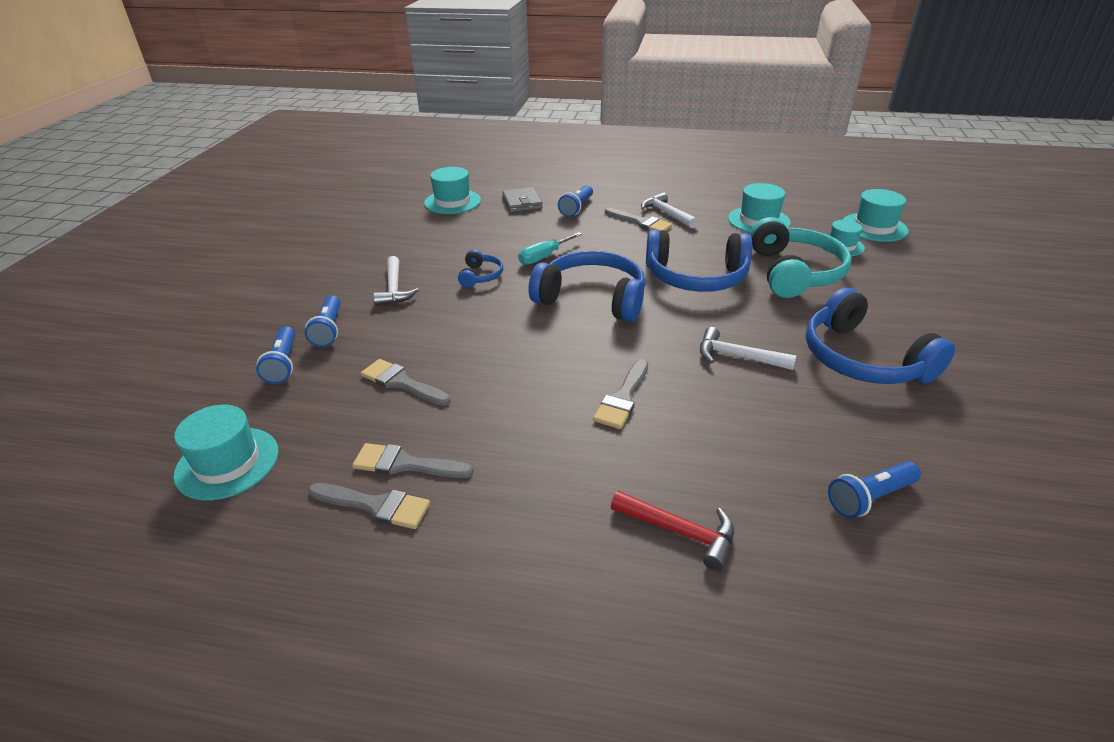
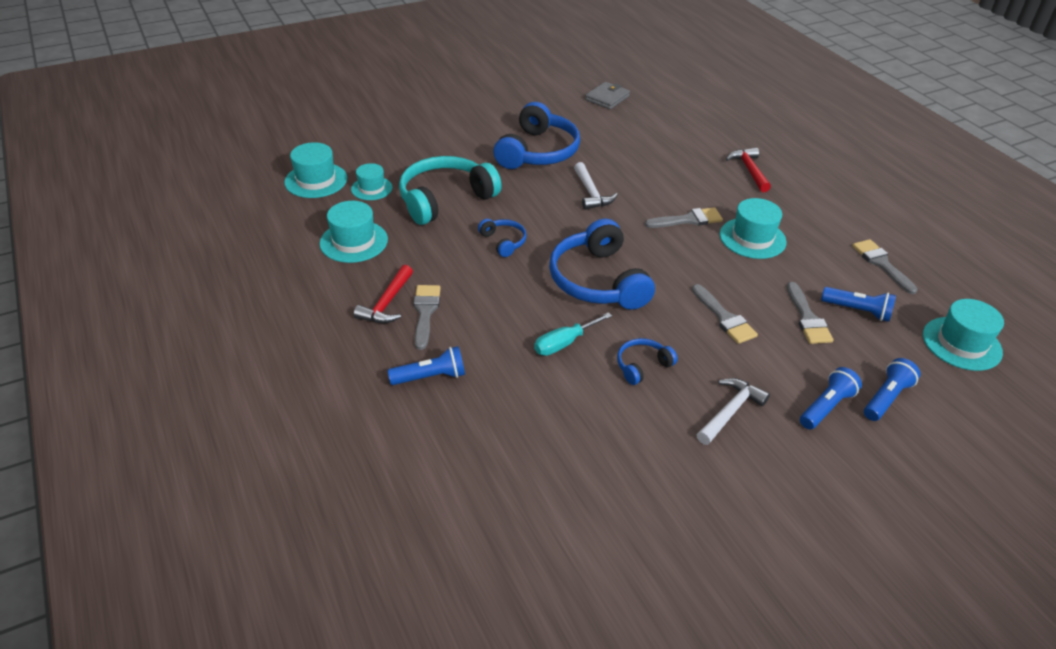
camera: 130 degrees left, 5 degrees up
grey brush [352,443,474,478] -> grey brush moved to [692,284,758,344]
turquoise hat [424,167,481,214] -> turquoise hat moved to [720,198,787,259]
grey wallet [502,187,543,212] -> grey wallet moved to [585,82,630,109]
turquoise screwdriver [518,232,582,265] -> turquoise screwdriver turned 135 degrees clockwise [534,312,612,356]
white hammer [641,192,698,228] -> red hammer [354,265,413,323]
blue headphones [646,230,752,292] -> blue headphones [478,219,527,257], size x0.48
blue flashlight [828,461,921,518] -> blue flashlight moved to [821,287,896,322]

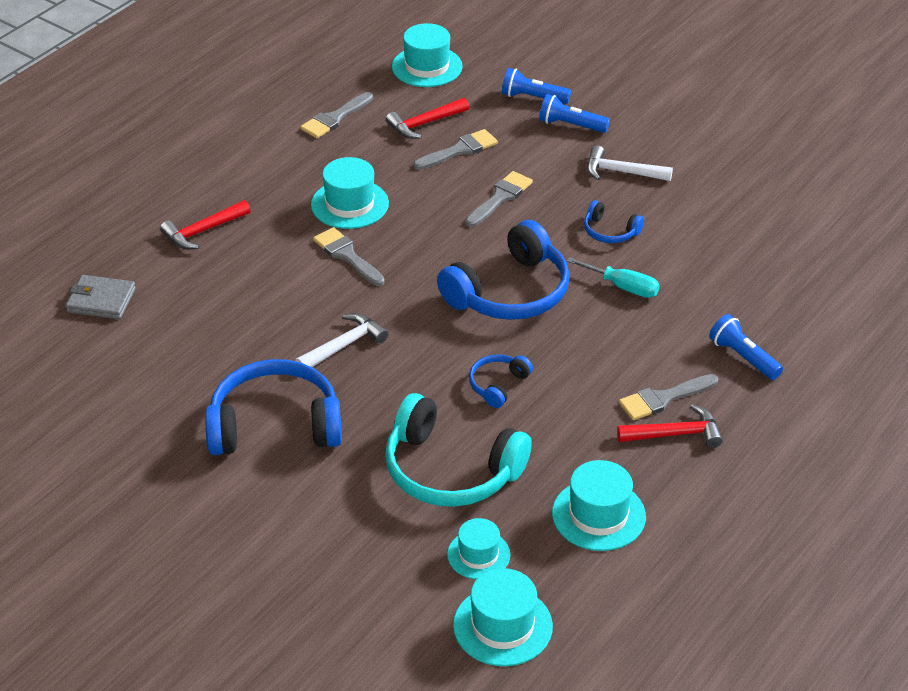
camera: 115 degrees left, 0 degrees up
grey wallet [585,82,630,109] -> grey wallet moved to [66,275,136,319]
blue flashlight [821,287,896,322] -> red hammer [386,98,469,139]

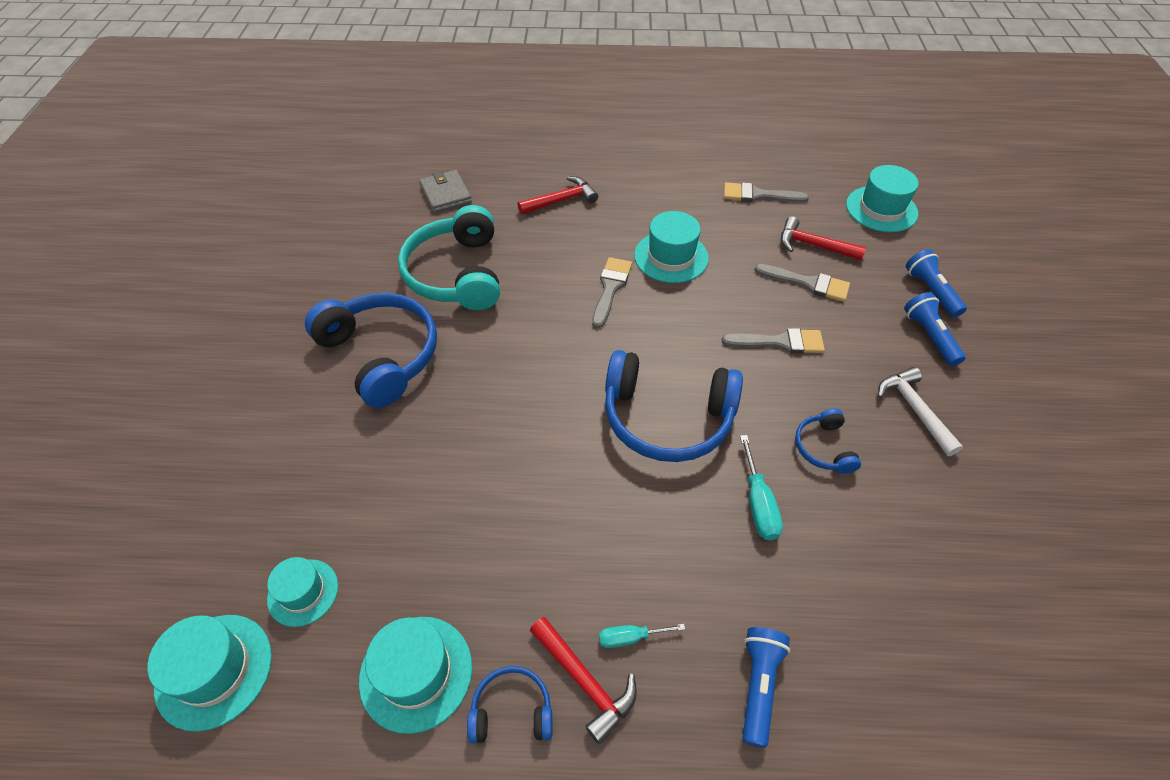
camera: 55 degrees right, 10 degrees up
red hammer [160,200,251,249] -> red hammer turned 135 degrees clockwise [517,176,598,215]
white hammer [295,313,389,367] -> none
turquoise headphones [385,393,532,507] -> turquoise headphones moved to [398,205,500,310]
blue headphones [469,354,533,408] -> blue headphones moved to [467,666,553,743]
grey brush [619,374,718,420] -> turquoise screwdriver [599,624,685,648]

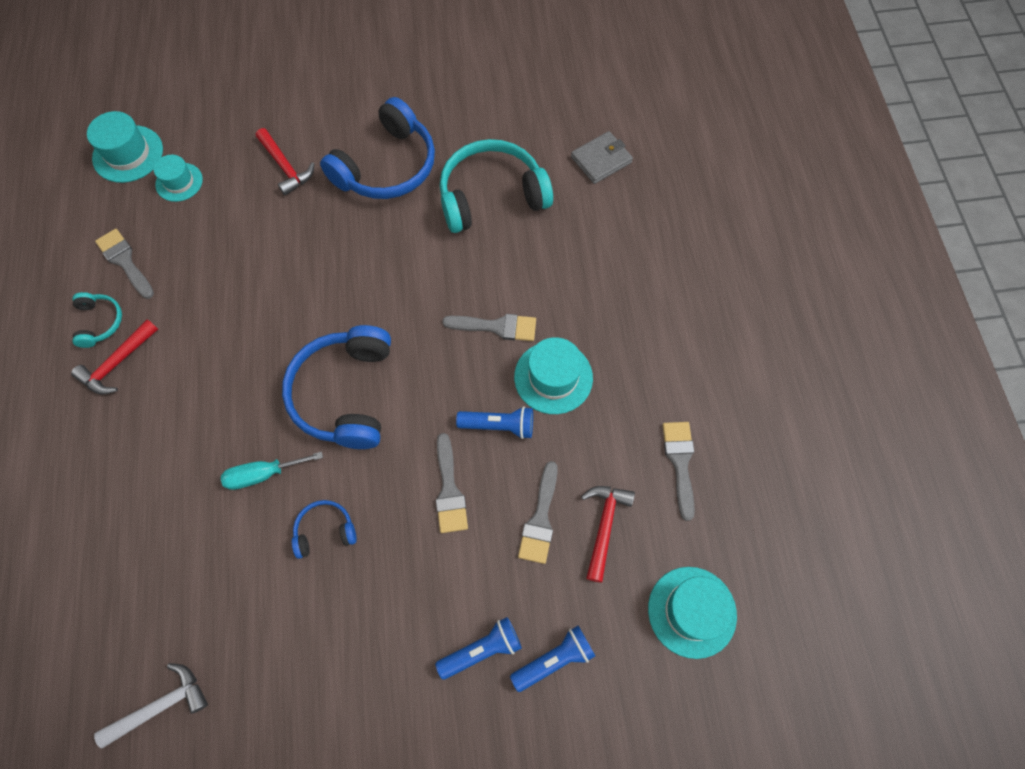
camera: 80 degrees right, 15 degrees up
turquoise hat [359,617,472,734] -> grey brush [95,229,154,299]
blue headphones [467,666,553,743] -> turquoise headphones [73,292,122,348]
red hammer [517,176,598,215] -> red hammer moved to [256,128,314,196]
turquoise screwdriver [599,624,685,648] -> none
blue flashlight [742,627,790,748] -> blue flashlight moved to [456,406,533,439]
white hammer [878,367,963,456] -> white hammer moved to [94,663,208,748]

